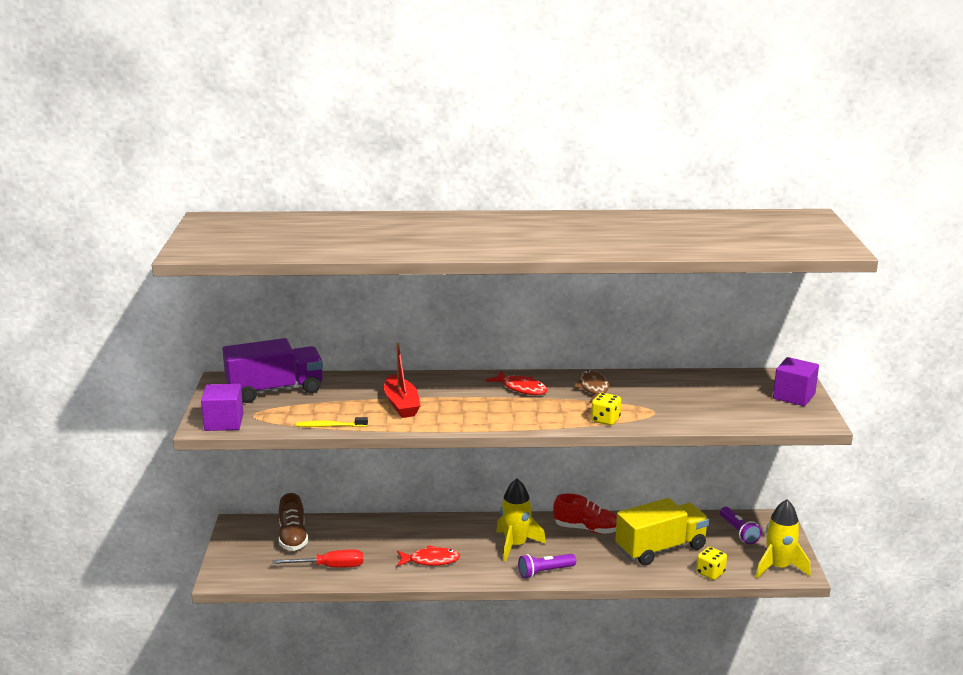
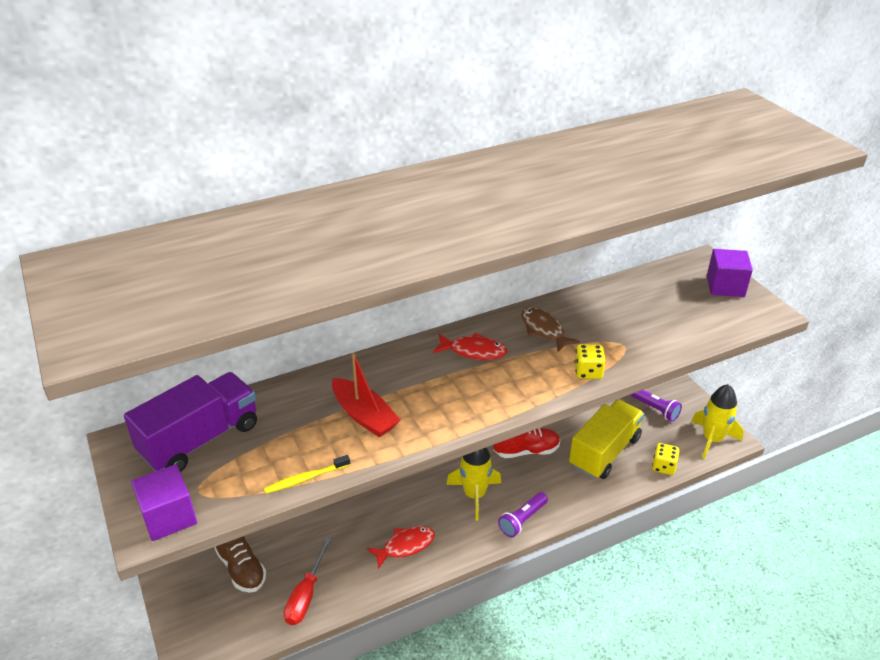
camera: 25 degrees left, 15 degrees up
red screwdriver [272,550,363,568] -> red screwdriver turned 135 degrees clockwise [284,538,331,625]

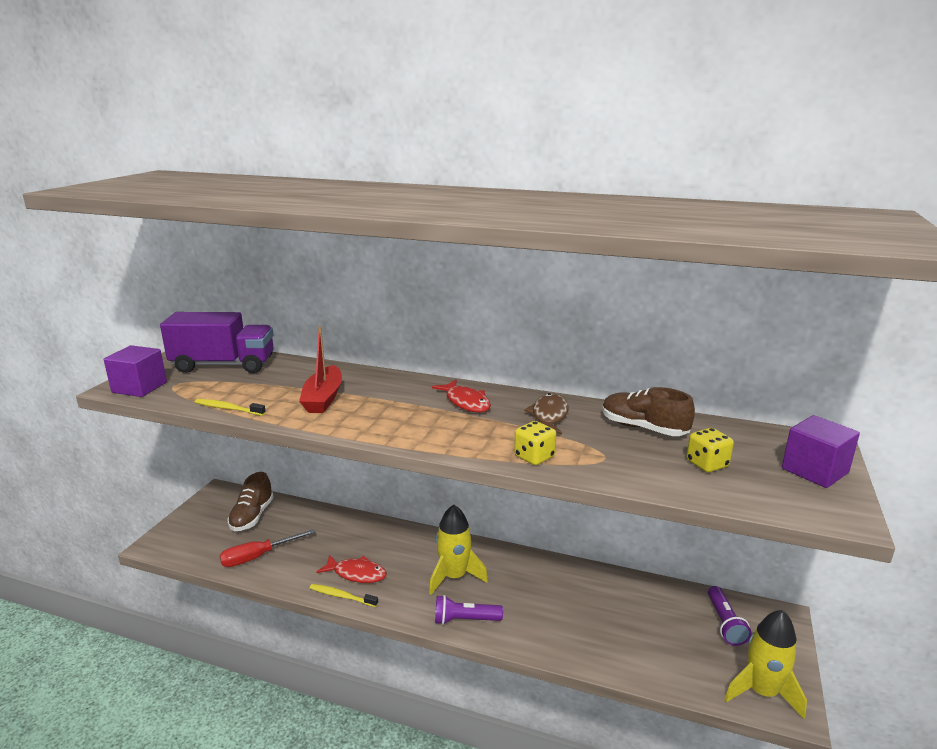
camera: 45 degrees right, 15 degrees down
red shoe [493,428,560,458] -> none
yellow truck [569,400,644,479] -> none
yellow dice [652,443,679,475] -> yellow dice moved to [687,428,734,472]
none -> yellow toothbrush [310,584,378,607]
none -> brown shoe [602,387,695,436]

